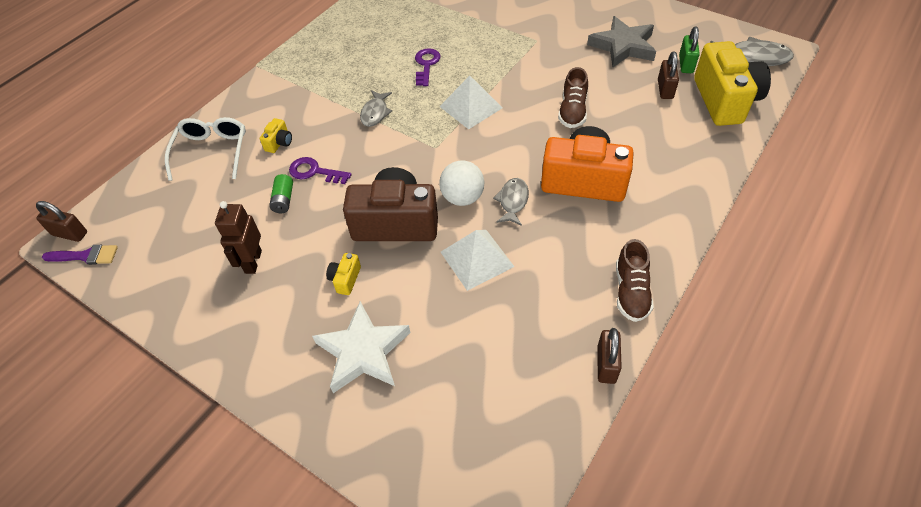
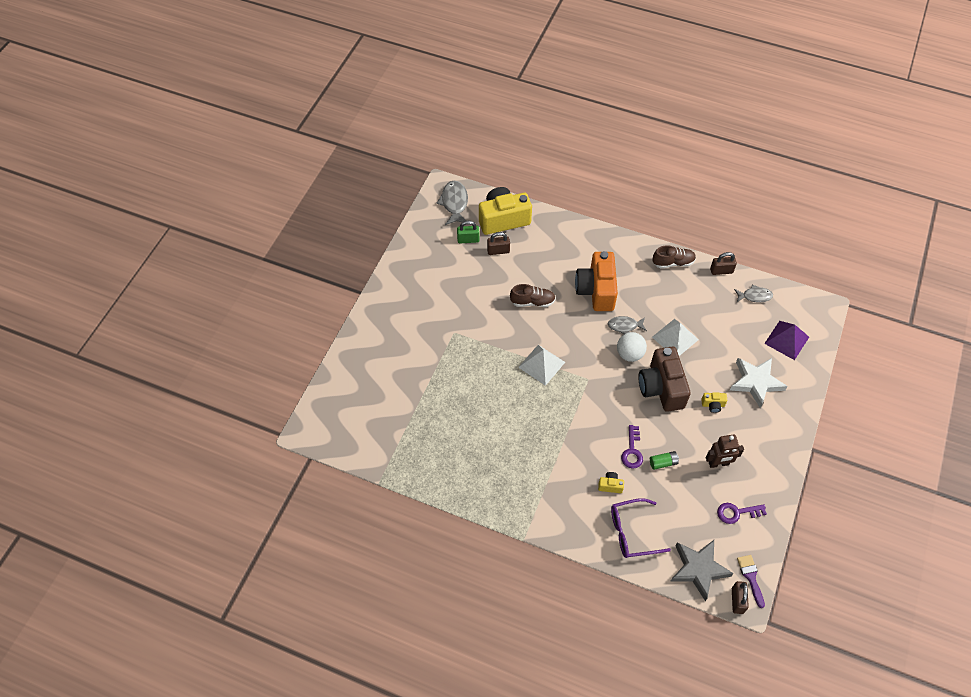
camera: 105 degrees left, 5 degrees up
white glasses [165,117,246,181] -> purple glasses [611,498,671,558]
grey fish [360,90,392,127] -> grey fish moved to [734,285,773,303]
purple key [415,48,441,86] -> purple key moved to [717,503,767,524]
grey star [587,16,656,67] -> grey star moved to [670,540,734,601]
none -> purple pyramid [764,321,809,360]

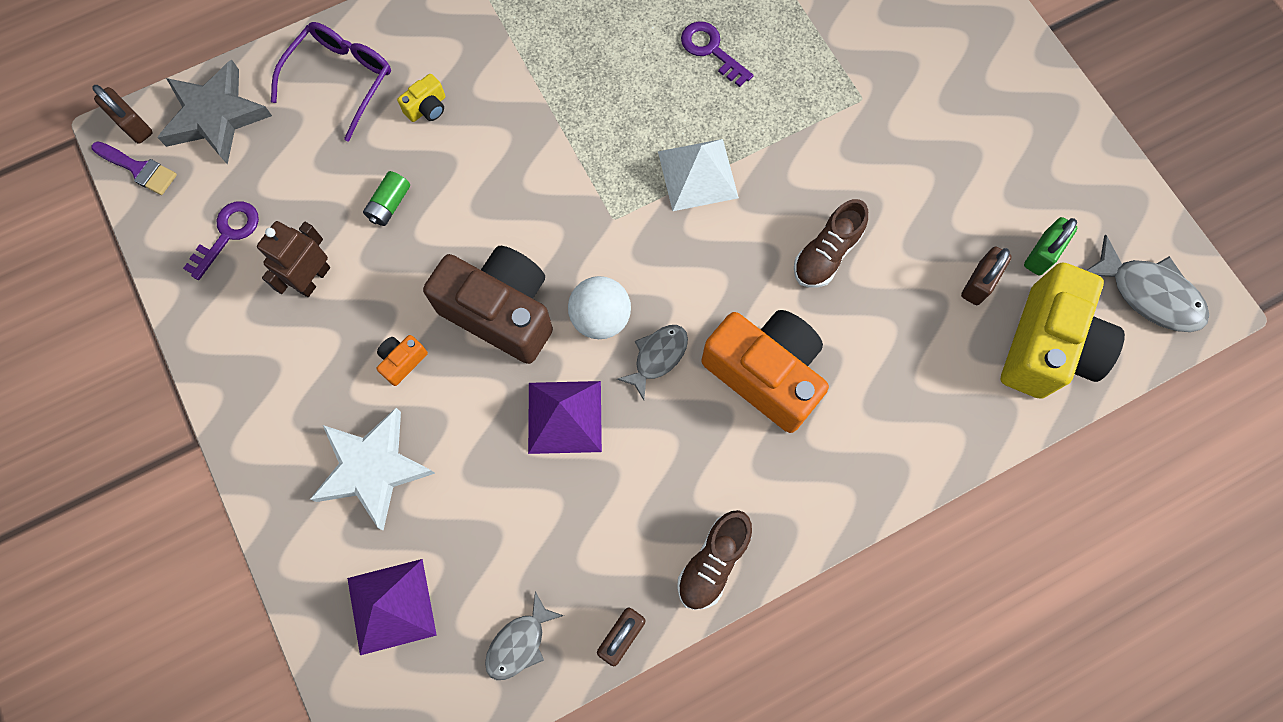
camera: 130 degrees right, 15 degrees up
purple key [621,425,643,469] -> purple key moved to [681,22,754,87]
white pyramid [652,319,699,356] -> purple pyramid [528,381,602,454]
yellow camera [701,393,727,413] -> orange camera [376,335,428,386]

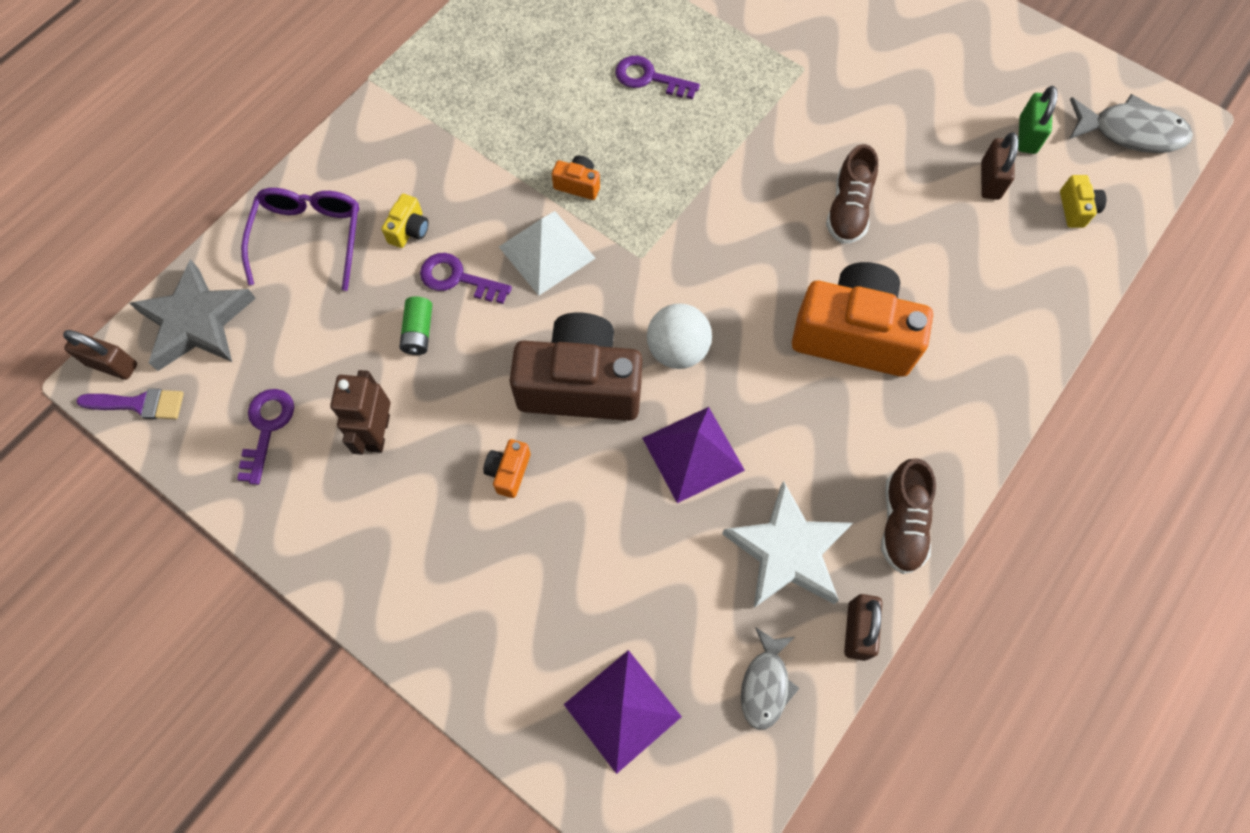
camera: 25 degrees left, 5 degrees down
white star [310,408,435,530] -> white star moved to [722,481,853,608]
grey fish [617,325,688,400] -> none
white pyramid [658,139,739,211] -> white pyramid moved to [499,211,596,296]
yellow camera [1001,262,1125,399] -> yellow camera [1060,175,1106,228], size x0.41
none -> purple key [420,253,512,304]
none -> orange camera [552,156,600,200]

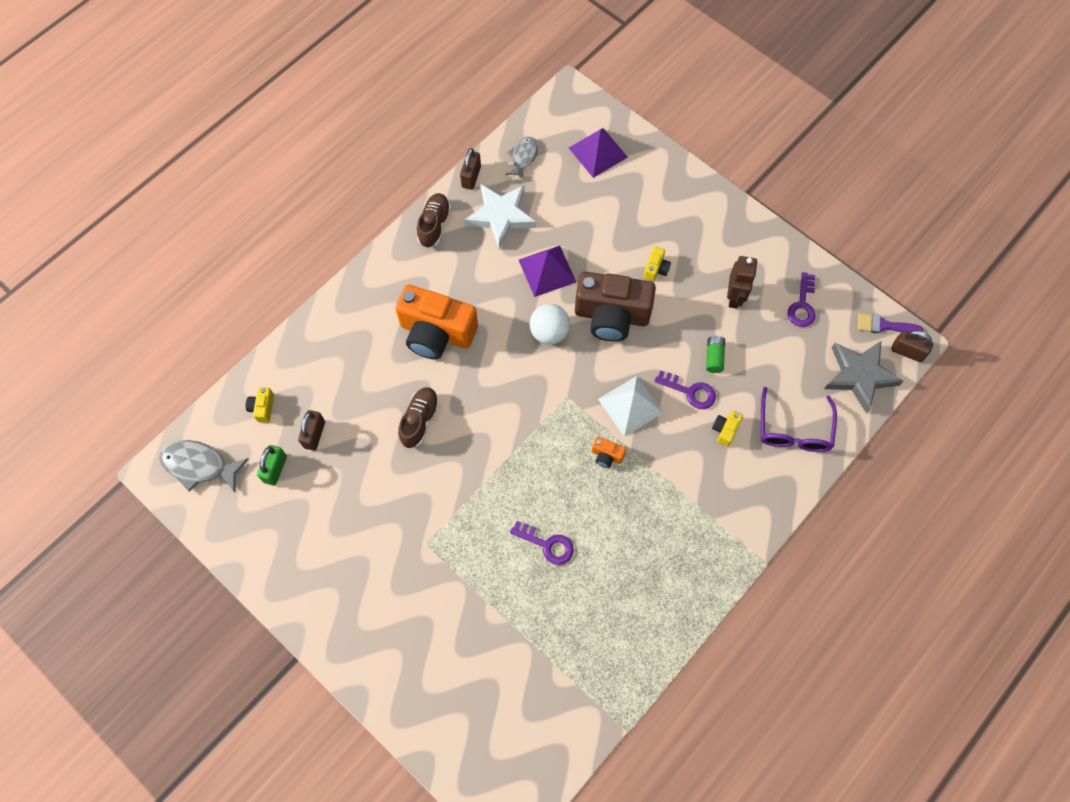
camera: 175 degrees left, 0 degrees up
orange camera [483,439,531,498] -> yellow camera [643,247,671,282]

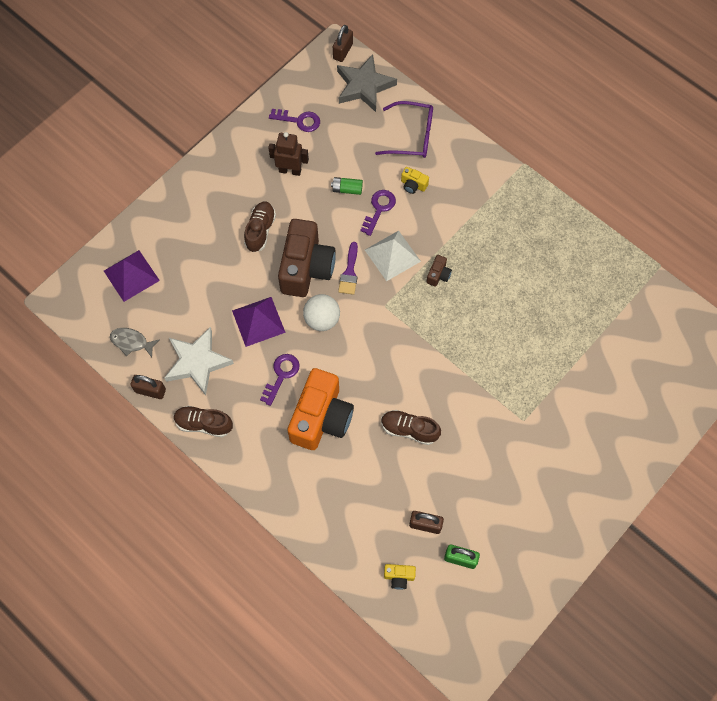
camera: 90 degrees left, 0 degrees up
grey fish [159,440,249,493] -> none
purple key [510,521,574,565] -> purple key moved to [260,354,300,406]
orange camera [592,437,626,468] -> brown camera [426,255,452,287]
yellow camera [643,247,671,282] -> brown shoe [244,202,276,252]
purple brush [858,313,923,333] -> purple brush moved to [338,242,358,295]

